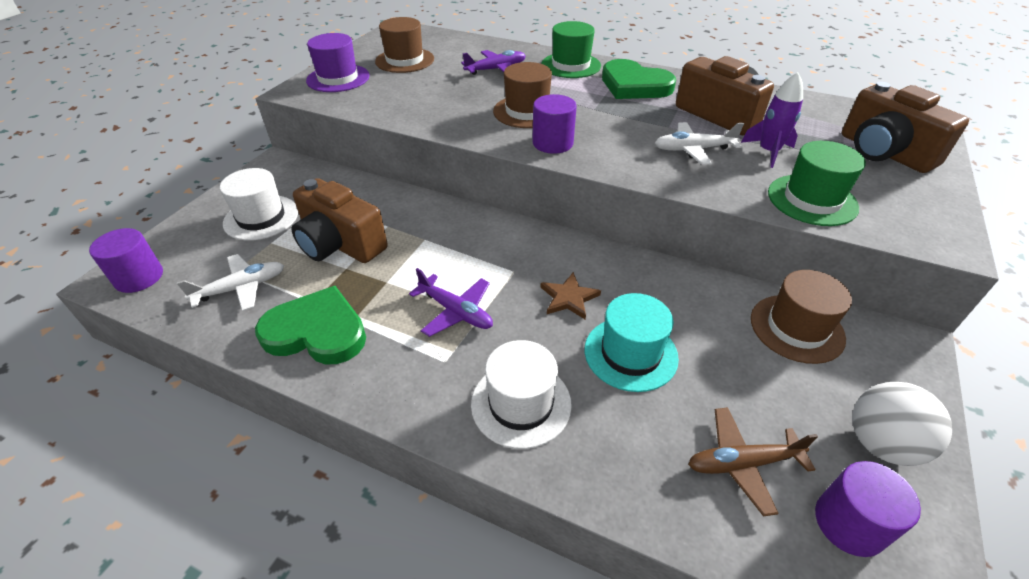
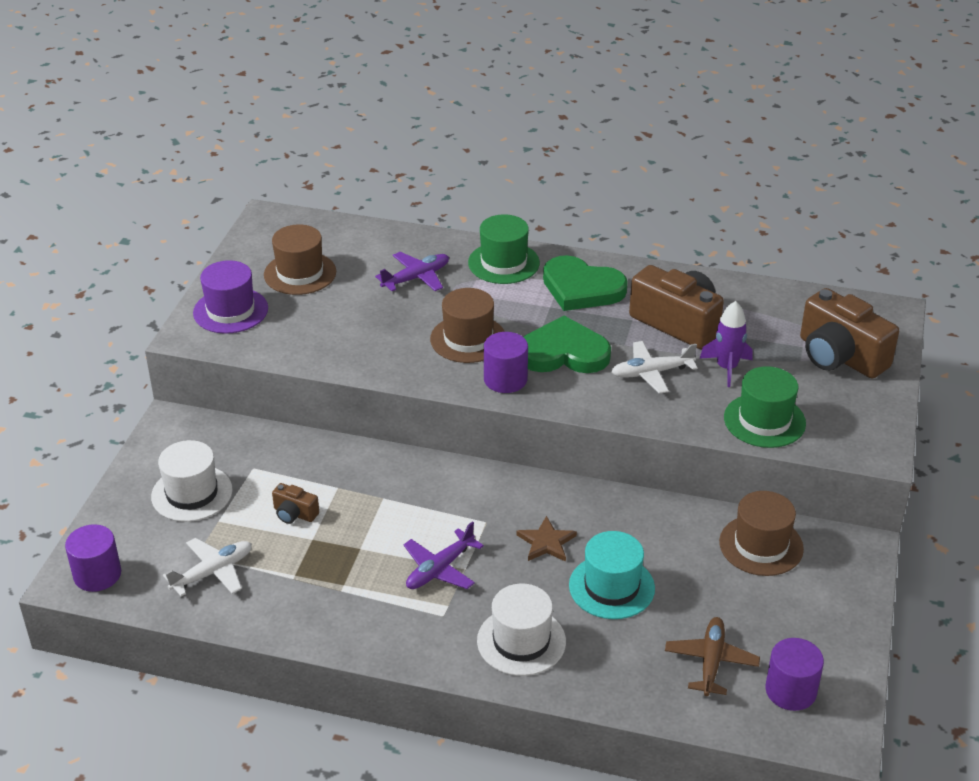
camera: 10 degrees left, 5 degrees down
green heart [255,286,366,364] -> green heart moved to [524,316,611,373]
brown camera [292,178,388,263] -> brown camera [272,483,319,524], size x0.46
purple plane [409,268,493,337] -> purple plane turned 105 degrees clockwise [404,521,484,589]
brown plane [688,407,818,517] -> brown plane turned 120 degrees clockwise [665,617,760,696]
white ball [852,382,952,466] -> none

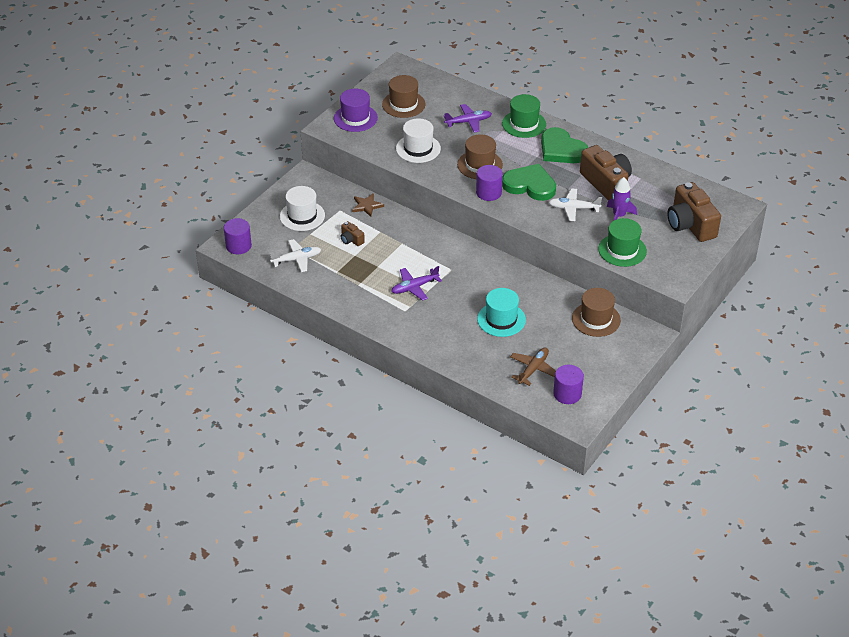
camera: 20 degrees right, 5 degrees up
white hat [477,584,566,676] -> white hat moved to [396,119,441,163]
brown star [516,516,577,562] -> brown star moved to [352,193,384,217]

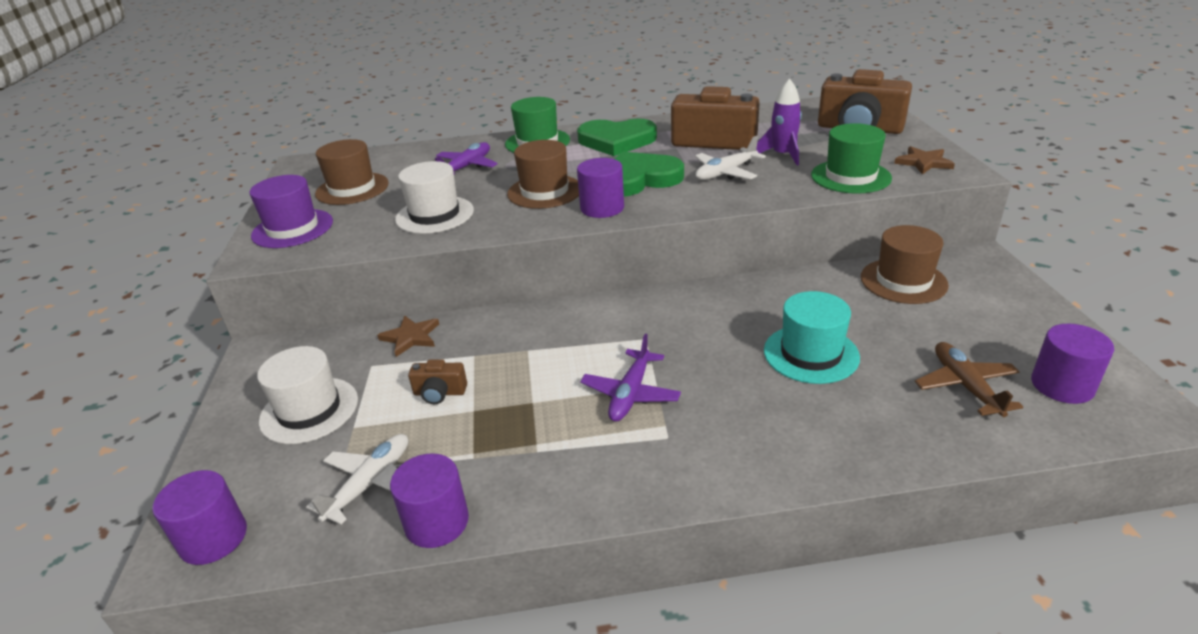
camera: 40 degrees left, 10 degrees down
none -> purple cylinder [390,453,469,548]
none -> brown star [894,146,955,175]

